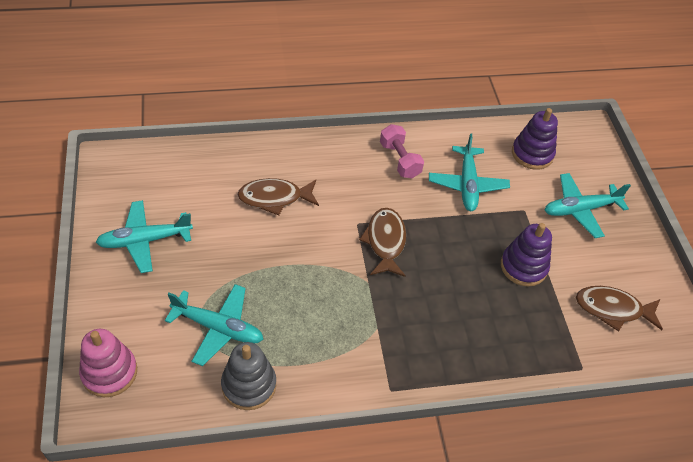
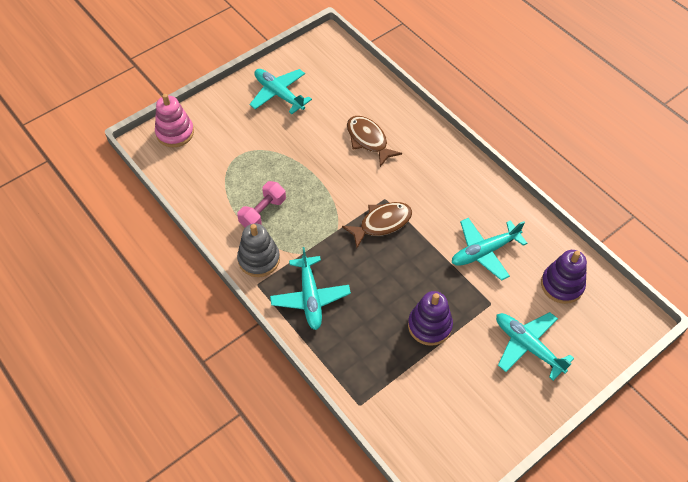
camera: 65 degrees right, 5 degrees up
turquoise plane [165,284,263,366] -> turquoise plane moved to [270,247,351,330]
grey stacking toy [221,342,276,410] -> grey stacking toy moved to [237,223,280,277]
pink dumbbell [380,124,424,178] -> pink dumbbell moved to [237,181,286,227]
brown fish [576,286,663,331] -> none

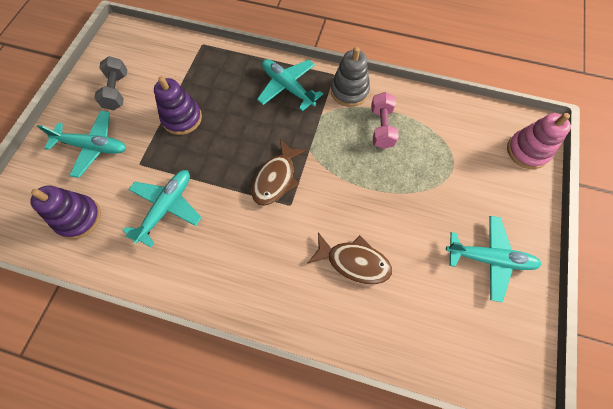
camera: 145 degrees right, 10 degrees up
none -> grey dumbbell [94,56,127,110]

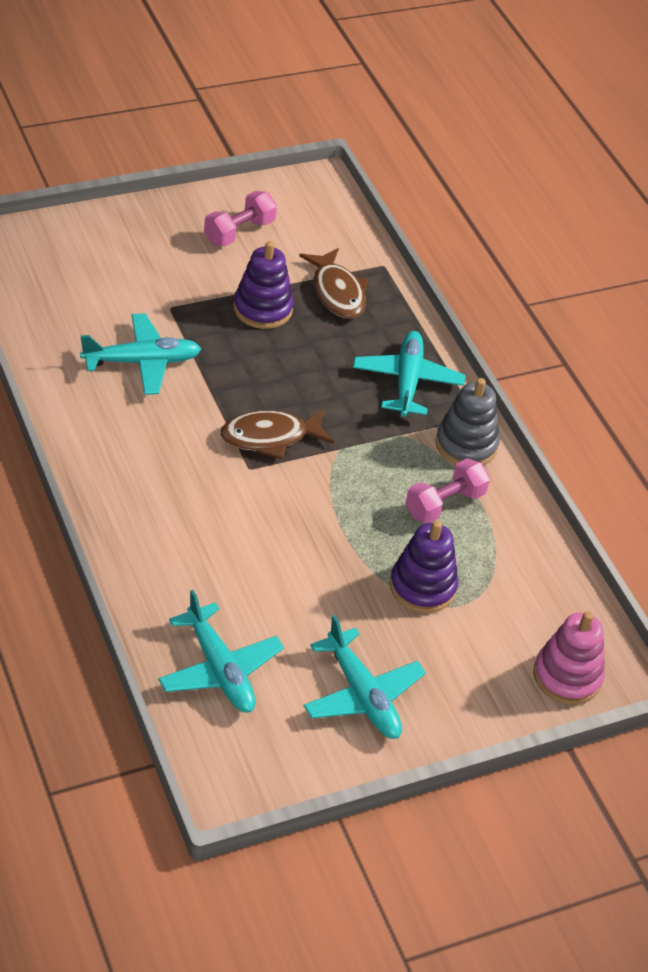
camera: 45 degrees right, 20 degrees down
purple stacking toy [30,185,101,239] -> purple stacking toy moved to [390,520,458,613]
turquoise plane [37,111,126,178] -> turquoise plane moved to [158,590,284,713]
grey dumbbell [94,56,127,110] -> pink dumbbell [204,191,277,246]
brown fish [308,232,392,284] -> brown fish moved to [299,248,368,319]

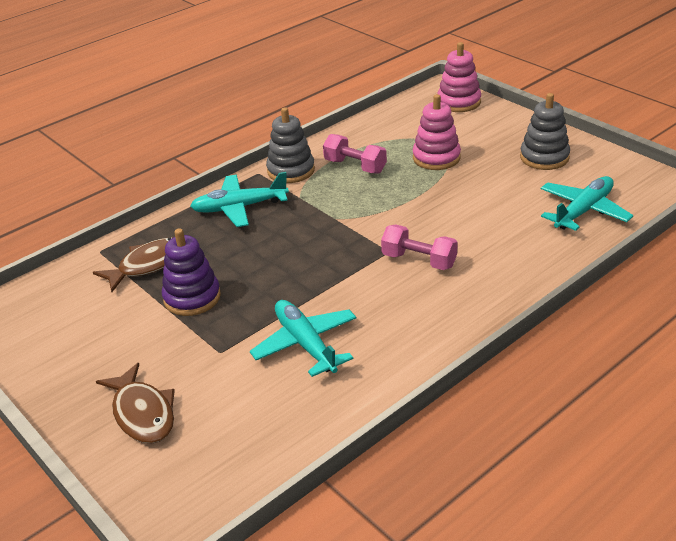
camera: 100 degrees left, 10 degrees down
pink dumbbell [204,191,277,246] -> pink dumbbell moved to [381,225,458,270]
brown fish [220,409,334,459] -> brown fish moved to [96,363,175,443]
turquoise plane [304,615,426,739] -> grey stacking toy [520,93,570,170]
purple stacking toy [390,520,458,613] -> pink stacking toy [413,94,461,170]

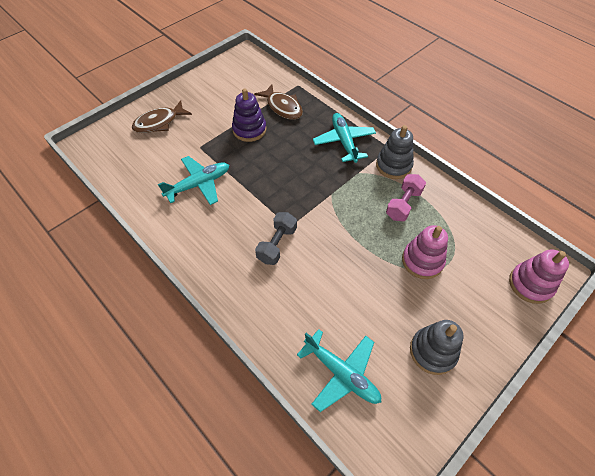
camera: 85 degrees right, 20 degrees up
pink dumbbell [381,225,458,270] -> grey dumbbell [255,212,297,265]

